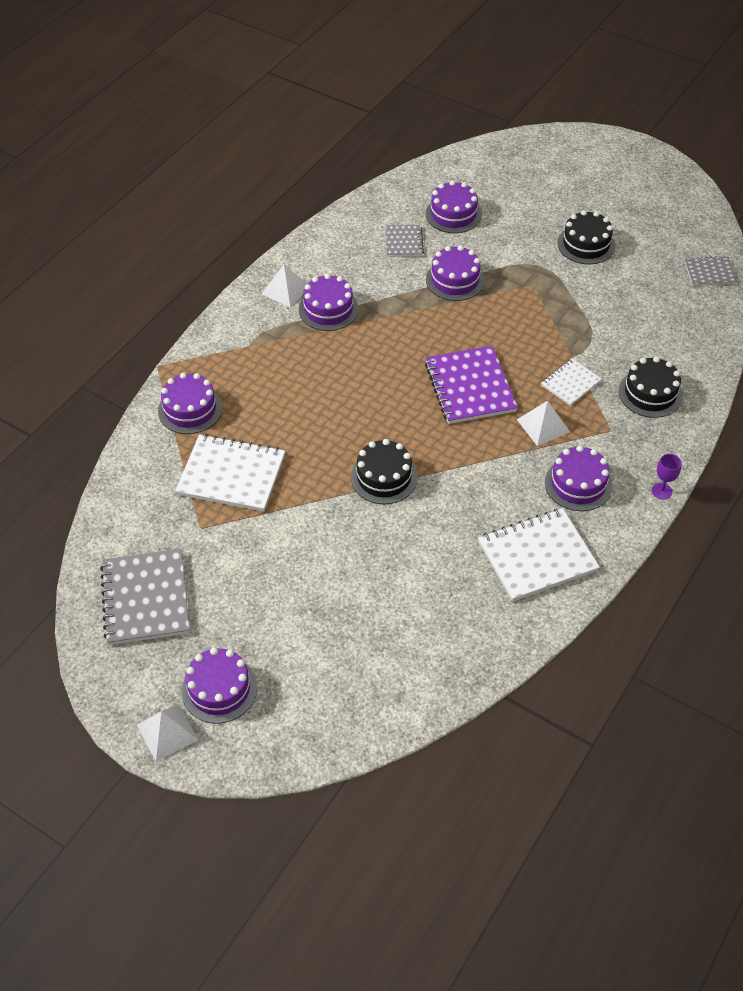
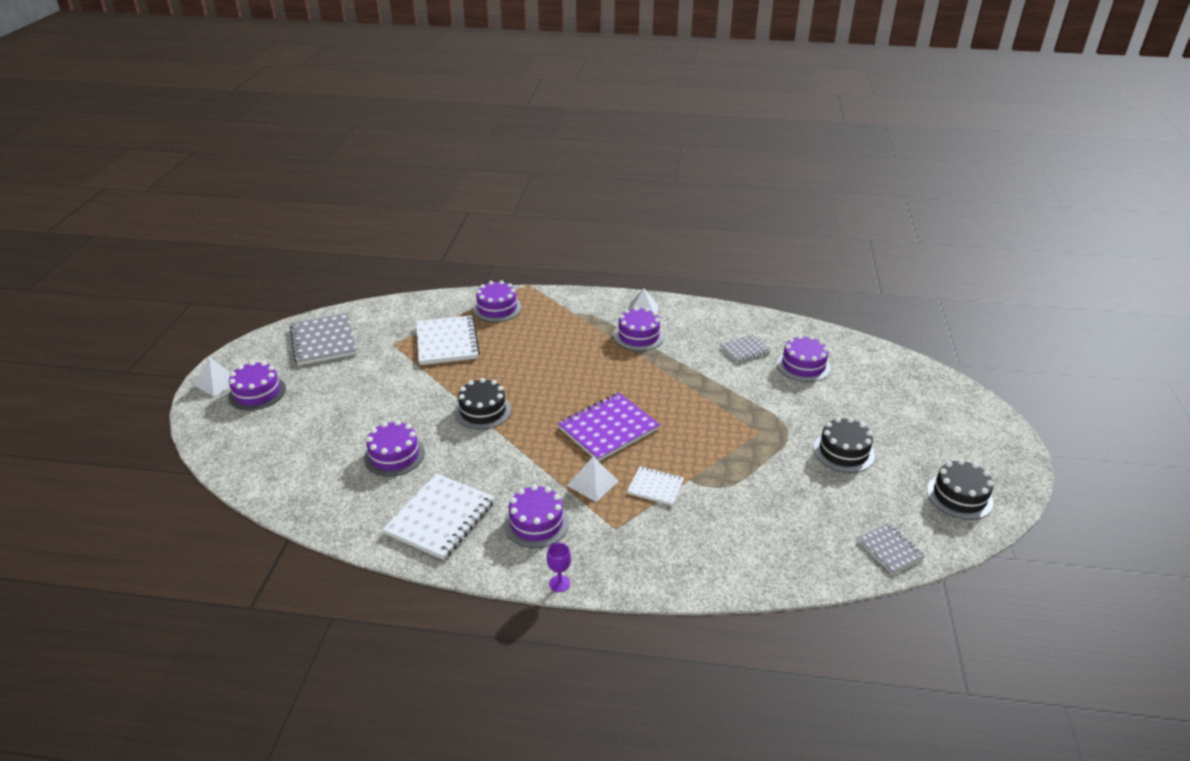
camera: 65 degrees right, 15 degrees down
grey notebook [100,549,190,645] -> grey notebook turned 75 degrees counterclockwise [289,313,357,366]
purple cake [426,245,485,301] -> purple cake moved to [364,420,425,477]
white notebook [478,508,600,602] -> white notebook turned 75 degrees clockwise [382,474,495,560]
black cake [619,357,683,418] -> black cake moved to [927,459,994,520]

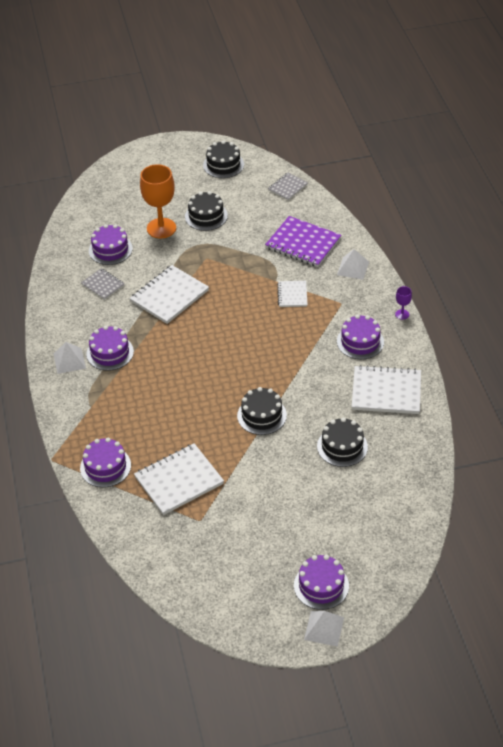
camera: 110 degrees left, 10 degrees up
grey notebook [289,313,357,366] -> none
purple cake [364,420,425,477] -> black cake [317,417,368,467]
purple notebook [558,393,660,462] -> purple notebook moved to [265,216,341,267]
white pyramid [567,457,619,502] -> white pyramid moved to [337,249,369,280]
none -> white notebook [130,265,209,324]
none -> orange goblet [140,164,176,238]

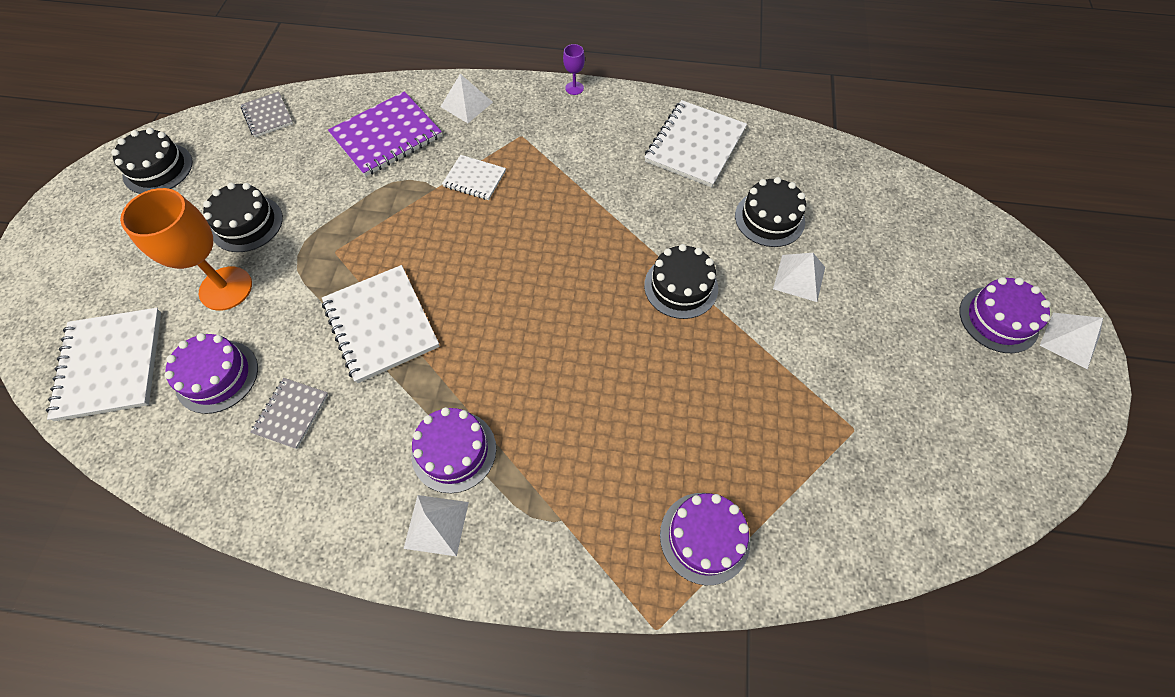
camera: 70 degrees left, 15 degrees up
grey notebook [81,268,125,300] -> grey notebook turned 45 degrees counterclockwise [250,378,329,449]
white notebook [134,443,224,515] -> white notebook moved to [46,308,161,421]
purple cake [337,315,384,359] -> none
none -> white pyramid [773,253,825,302]

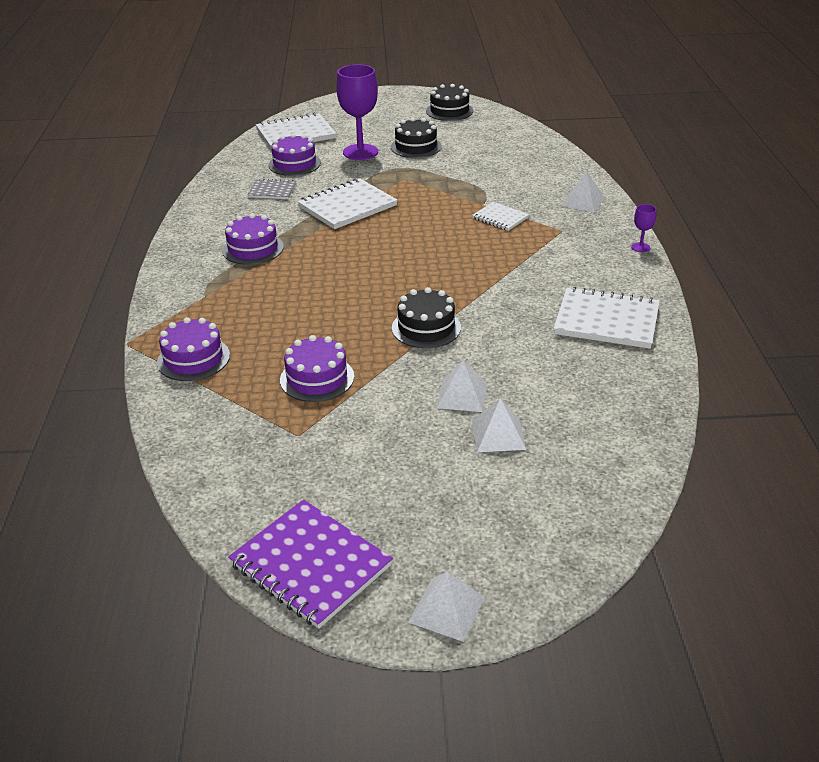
camera: 80 degrees right, 25 degrees down
orange goblet [120,188,252,311] -> purple goblet [336,65,378,160]
grey notebook [241,92,293,137] -> none
purple notebook [328,91,442,177] -> purple notebook moved to [228,500,393,629]
white pyramid [404,495,469,556] -> white pyramid moved to [472,398,526,452]
white notebook [442,155,506,200] -> white notebook turned 60 degrees counterclockwise [472,202,529,231]
black cake [735,177,806,247] -> none
purple cake [959,277,1051,353] -> purple cake moved to [280,335,354,402]

